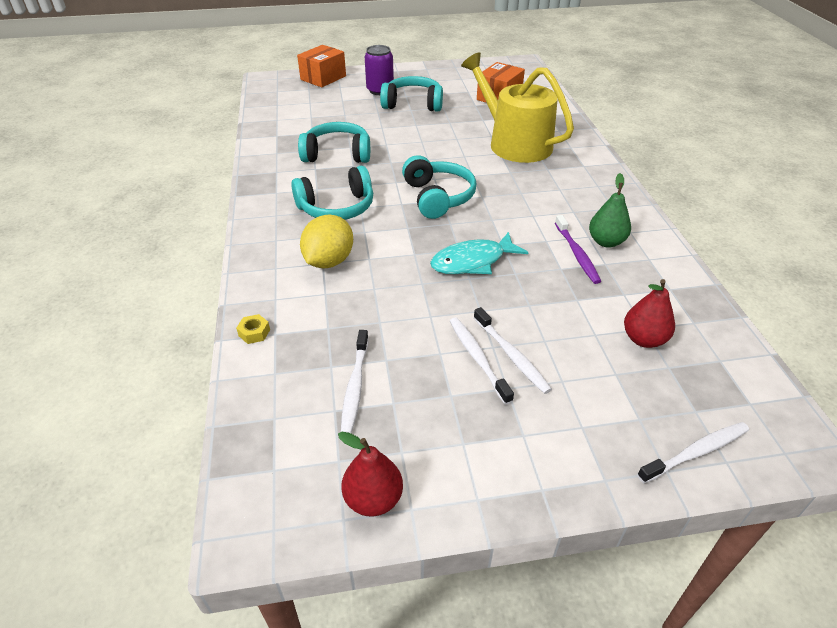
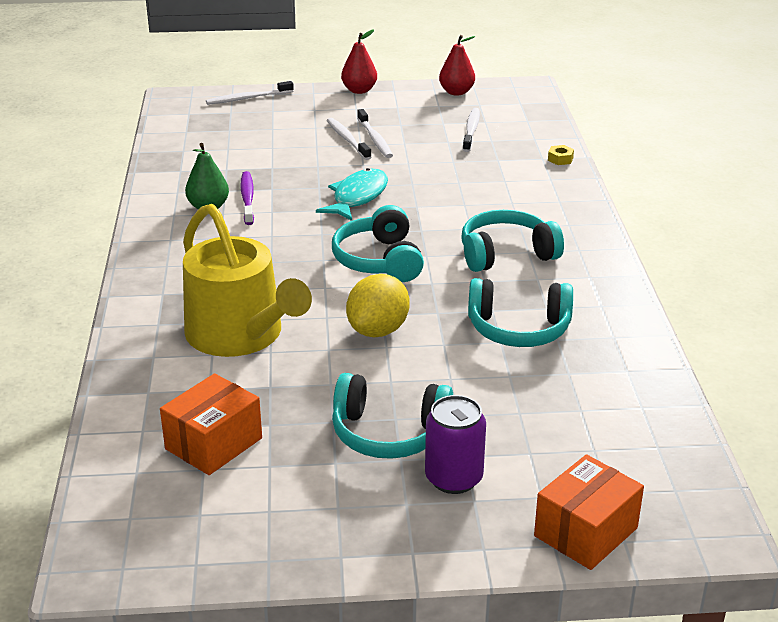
camera: 175 degrees left, 10 degrees down
yellow lemon [300,214,353,268] -> yellow lemon moved to [346,274,410,337]
turquoise fish [430,232,529,274] -> turquoise fish turned 45 degrees counterclockwise [316,168,388,221]
red pear [624,279,675,348] -> red pear moved to [341,29,377,94]

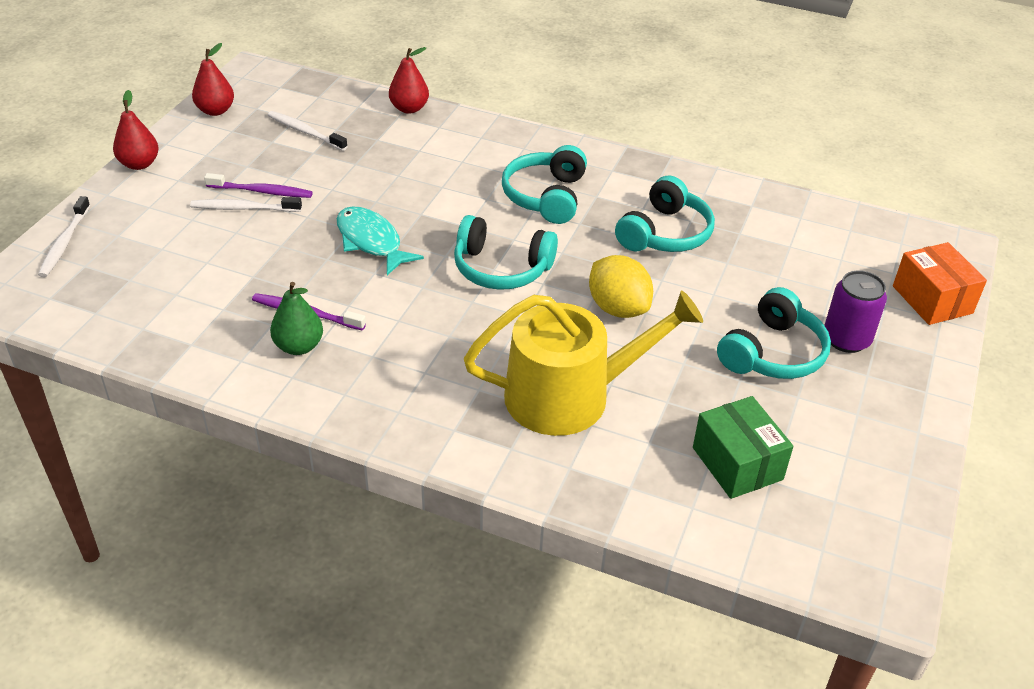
camera: 65 degrees left, 10 degrees up
orange box [160,373,262,475] -> green box [693,396,794,499]
white toothbrush [357,109,393,158] -> purple toothbrush [204,173,313,198]
yellow nut [548,145,574,165] -> red pear [389,47,429,114]

